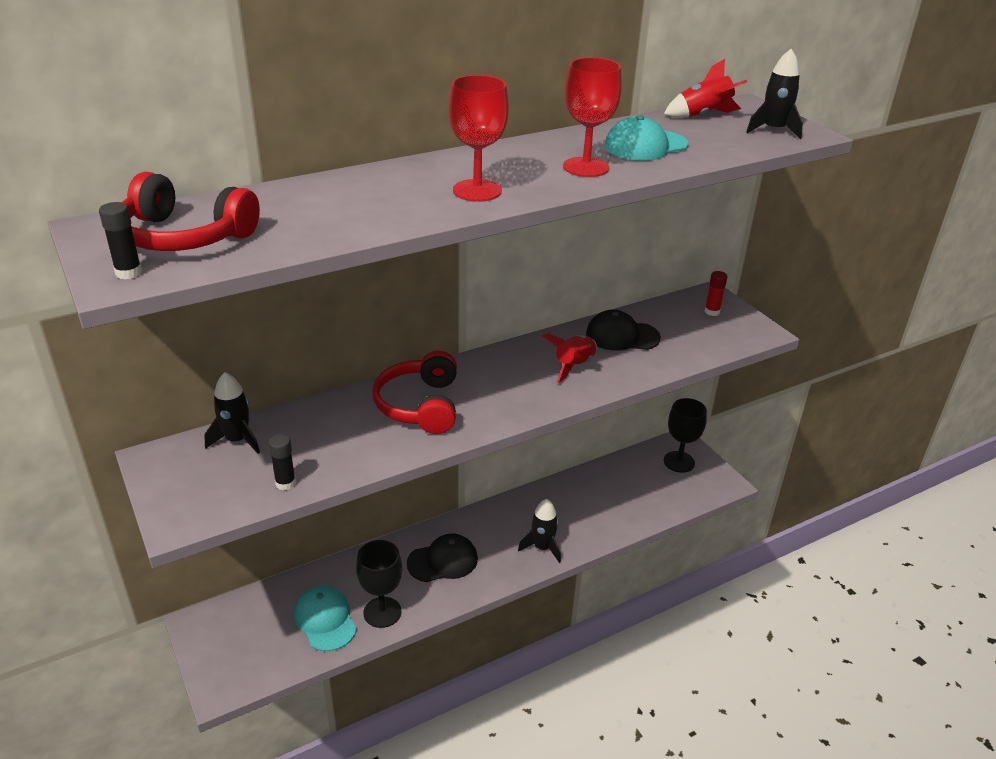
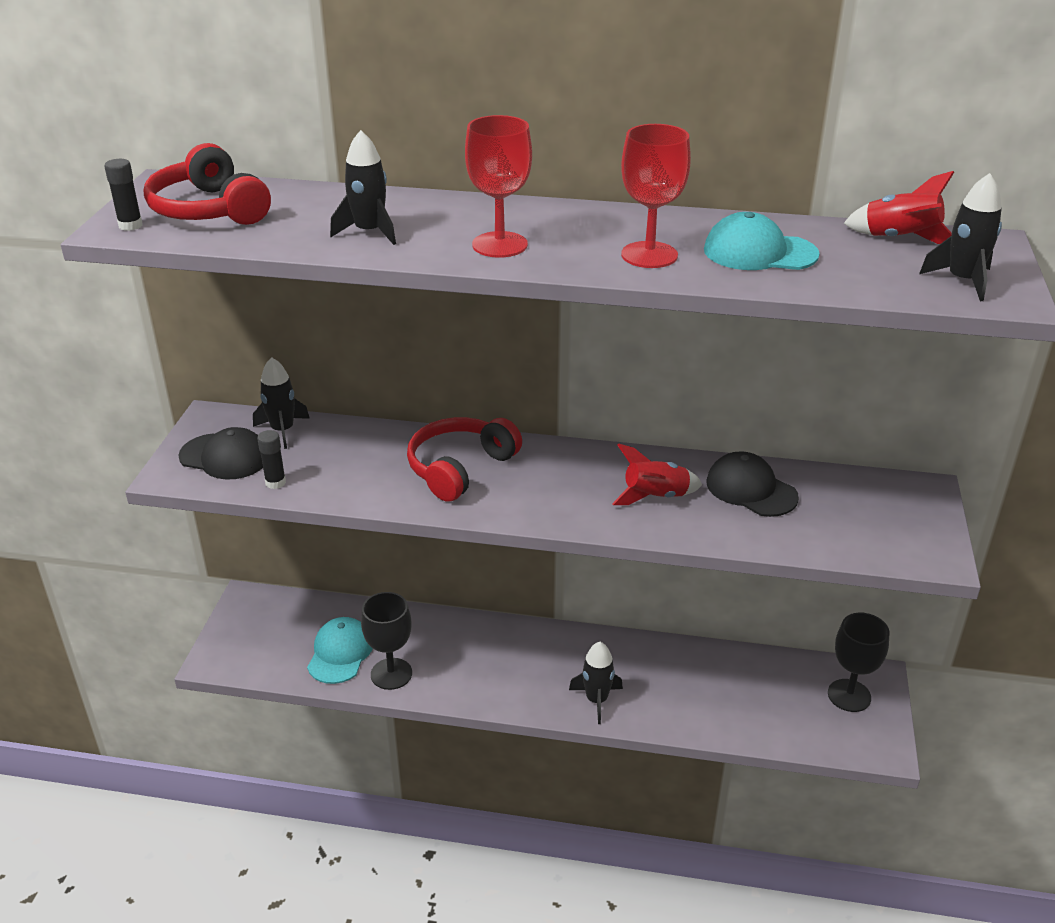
camera: 40 degrees right, 0 degrees up
black cap [407,533,478,582] -> black cap moved to [178,427,263,480]
red glue stick [705,271,728,316] -> none
none -> black rocket [330,130,396,245]

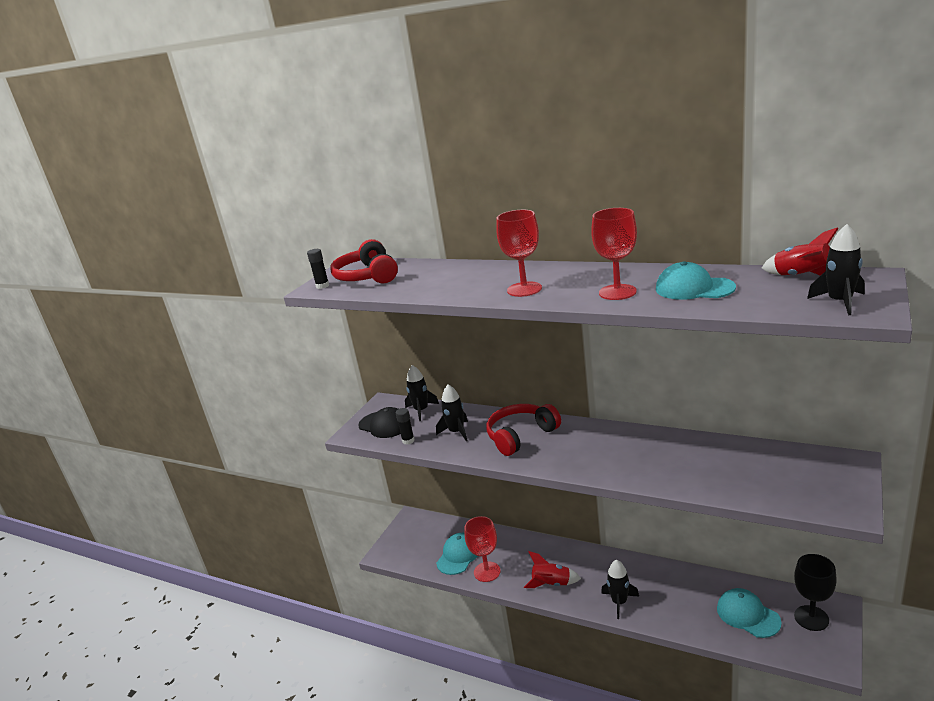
camera: 20 degrees right, 10 degrees down
black rocket [330,130,396,245] -> black rocket moved to [436,384,468,441]
black goblet [361,592,412,690] -> red goblet [464,516,501,582]
red rocket [612,444,702,505] -> red rocket moved to [524,551,581,588]
black cap [707,451,799,517] -> none
none -> turquoise cap [717,588,782,638]

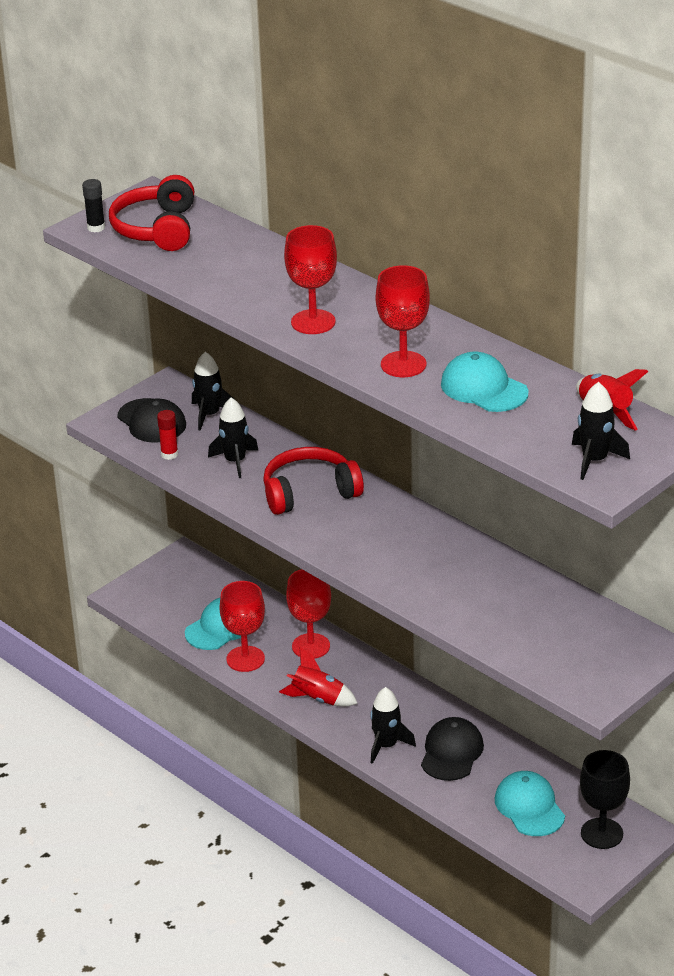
camera: 15 degrees right, 10 degrees up
black glue stick [396,408,415,445] -> red glue stick [157,410,178,460]
none -> red goblet [286,569,331,659]
none -> black cap [421,717,484,781]

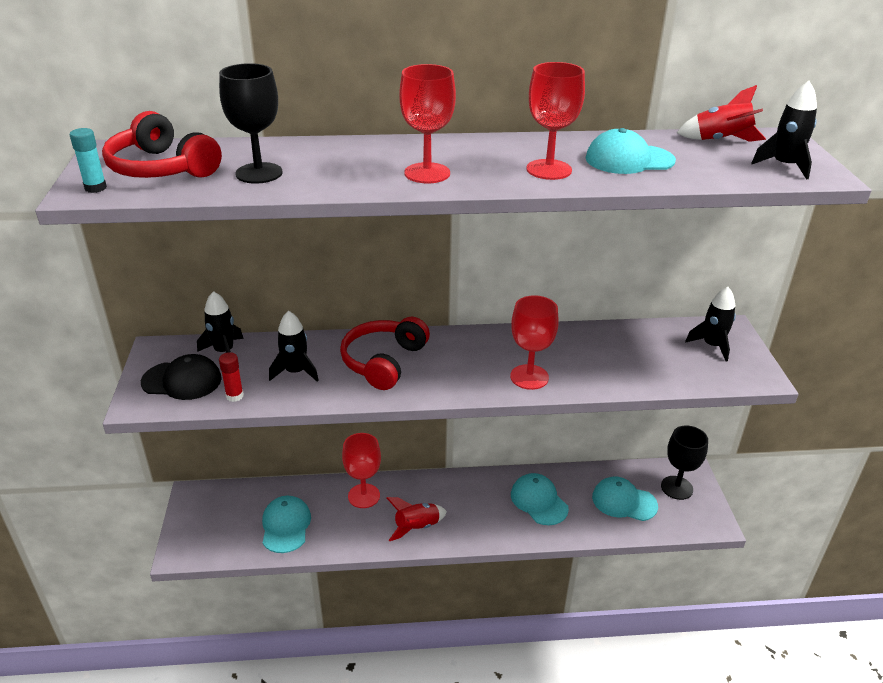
camera: 50 degrees left, 0 degrees up
black glue stick [82,179,105,232] -> turquoise glue stick [70,128,107,193]
red goblet [219,581,265,672] -> red goblet moved to [510,295,559,390]
black rocket [370,687,416,764] -> black rocket moved to [685,287,736,362]
black cap [421,717,484,781] -> turquoise cap [511,473,569,525]
none -> black goblet [219,63,283,184]

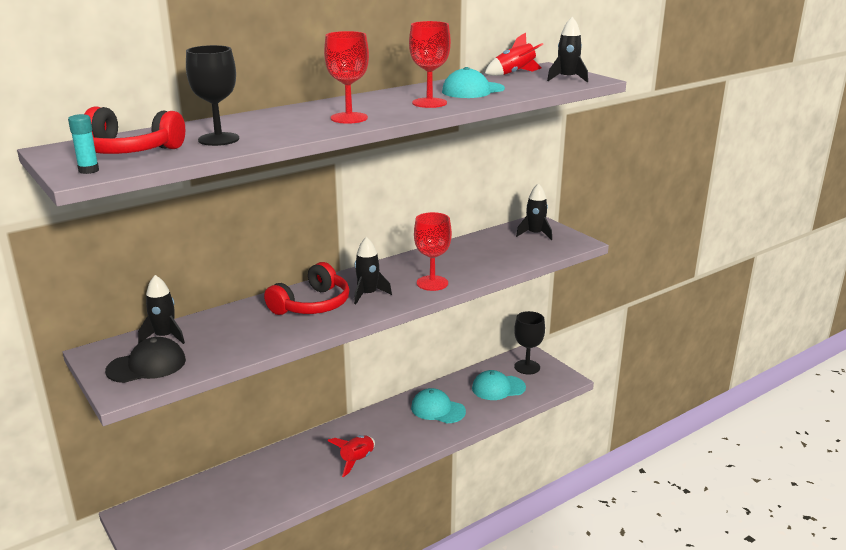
camera: 30 degrees left, 10 degrees down
red glue stick [219,352,244,402] -> none
turquoise cap [262,496,311,553] -> none
black rocket [269,311,319,382] -> black rocket moved to [354,237,392,304]
red headphones [340,317,430,390] -> red headphones turned 135 degrees counterclockwise [264,262,349,315]
red goblet [342,433,381,508] -> none

